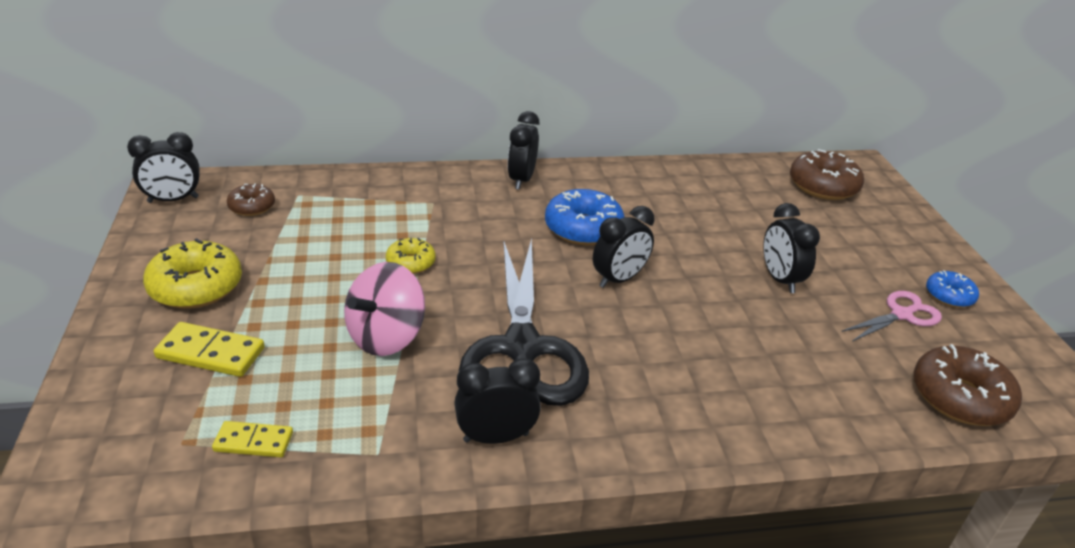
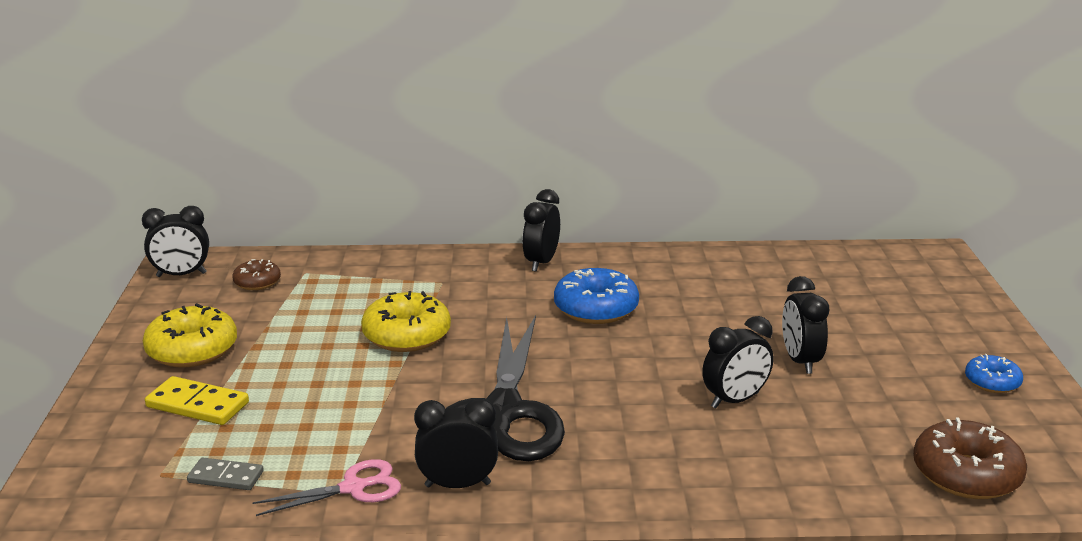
camera: 10 degrees right, 10 degrees down
yellow domino [212,421,293,457] -> grey domino [187,458,264,490]
pink spinning top [344,262,425,356] -> none
yellow donut [386,238,436,274] -> yellow donut [361,291,451,352], size x1.73
black clock [593,206,655,288] -> black clock moved to [702,316,774,408]
brown donut [790,149,864,200] -> none
pink scissors [841,291,942,342] -> pink scissors moved to [252,459,401,516]

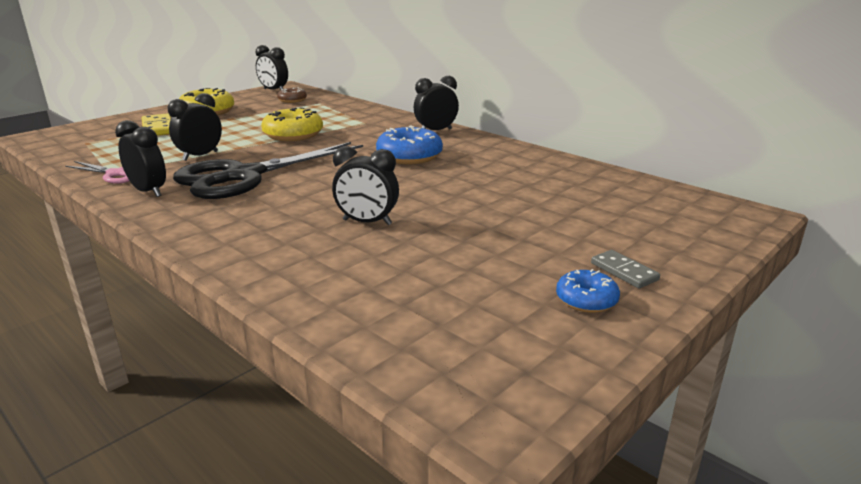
camera: 45 degrees right, 0 degrees up
grey domino [187,458,264,490] -> grey domino moved to [591,250,660,288]
black clock [782,276,829,374] -> black clock moved to [168,93,222,161]
brown donut [913,418,1027,499] -> none

